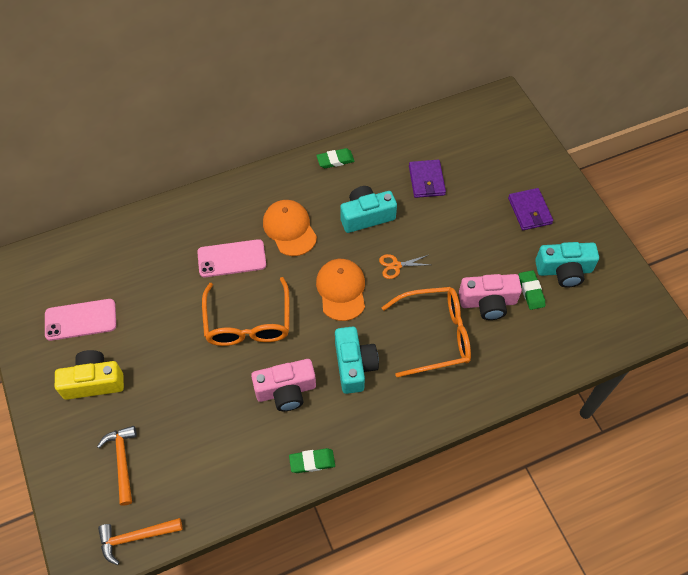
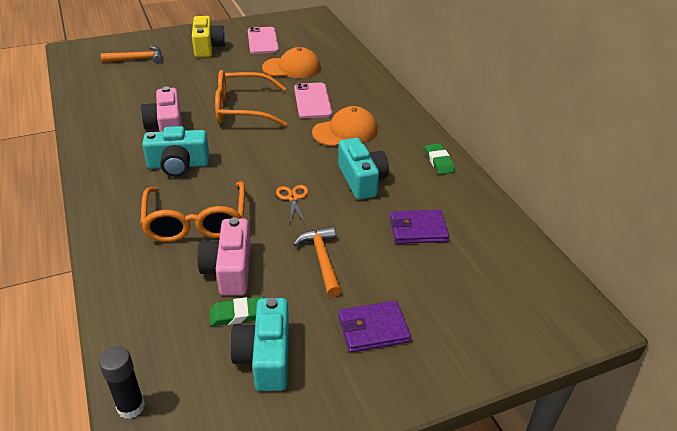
camera: 90 degrees right, 20 degrees down
orange hammer [98,518,183,565] -> orange hammer moved to [293,226,341,297]
green eraser [289,448,335,473] -> none
orange cap [316,259,365,321] -> orange cap moved to [262,47,321,78]
none -> black glue stick [99,346,145,419]

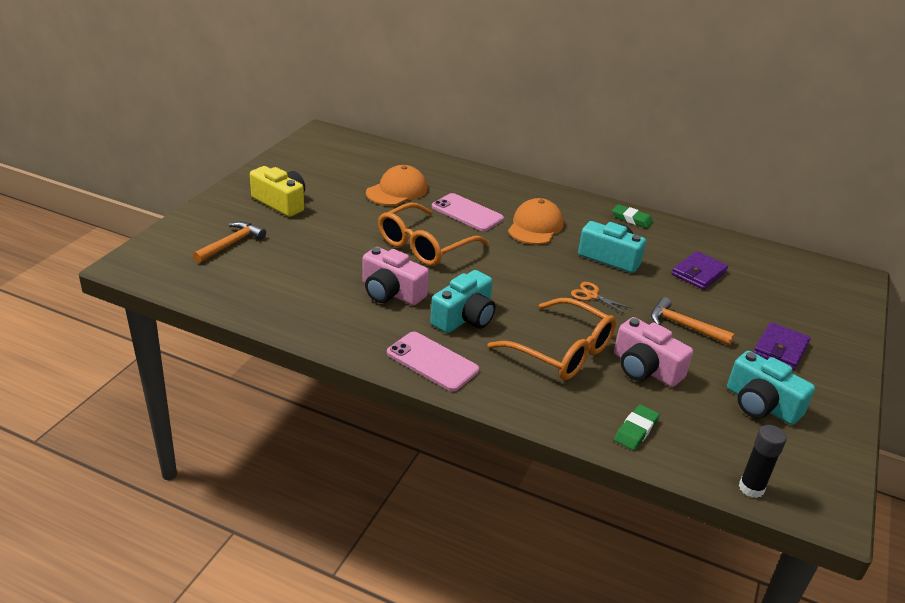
camera: 45 degrees left, 5 degrees down
green eraser [209,297,264,326] -> green eraser moved to [614,404,660,450]
pink phone [248,27,279,54] -> pink phone moved to [387,332,479,392]

